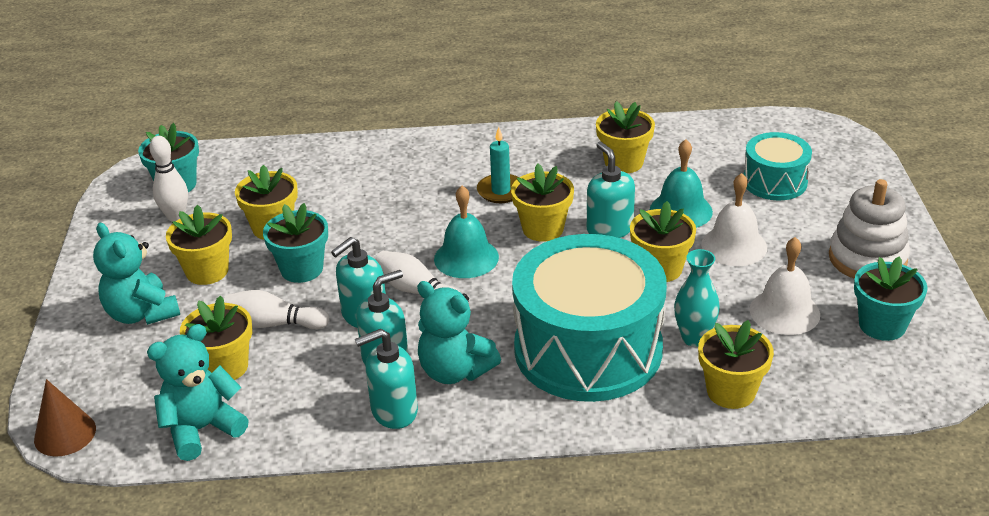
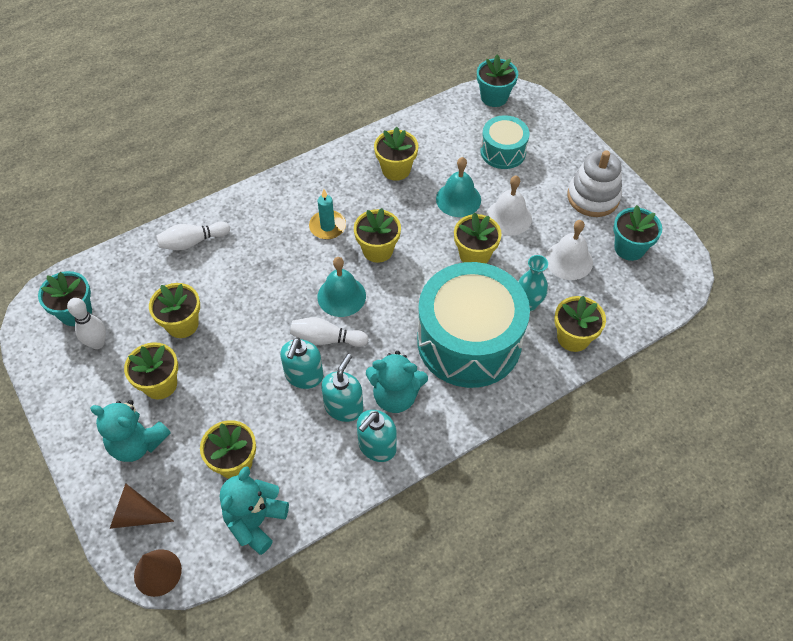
camera: 30 degrees left, 20 degrees up
white bowling pin [224,290,329,329] -> white bowling pin moved to [156,222,230,250]
turquoise flower pot [263,203,328,283] -> turquoise flower pot moved to [477,54,518,107]
turquoise soap dispenser [587,142,635,238] -> none
none -> brown cone [110,483,174,529]

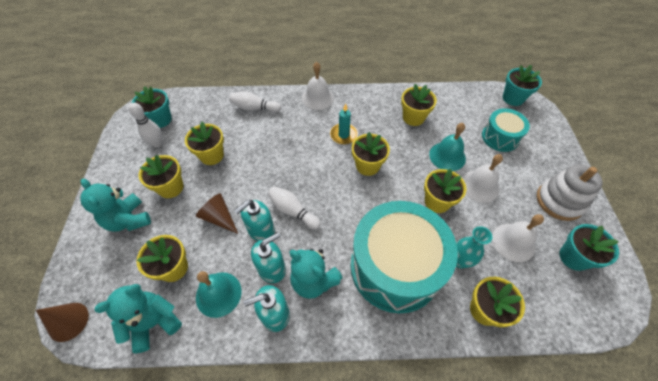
camera: 30 degrees right, 0 degrees up
brown cone [110,483,174,529] -> brown cone moved to [196,193,238,234]
turquoise bell [317,257,366,317] -> turquoise bell moved to [196,271,242,318]
none -> white bell [302,62,334,110]

